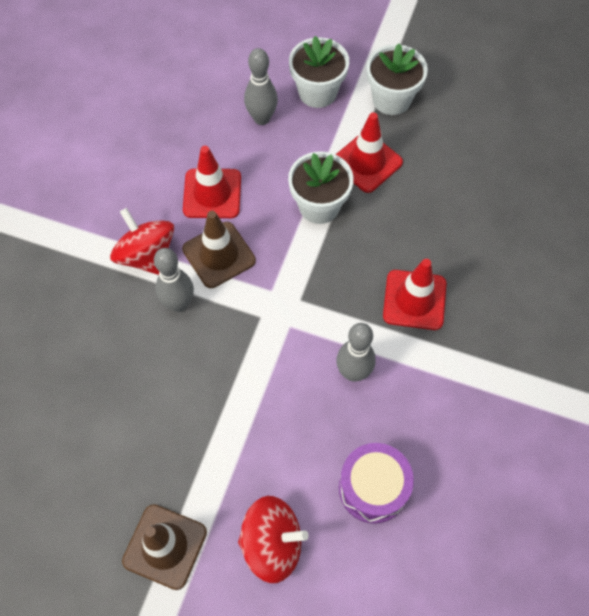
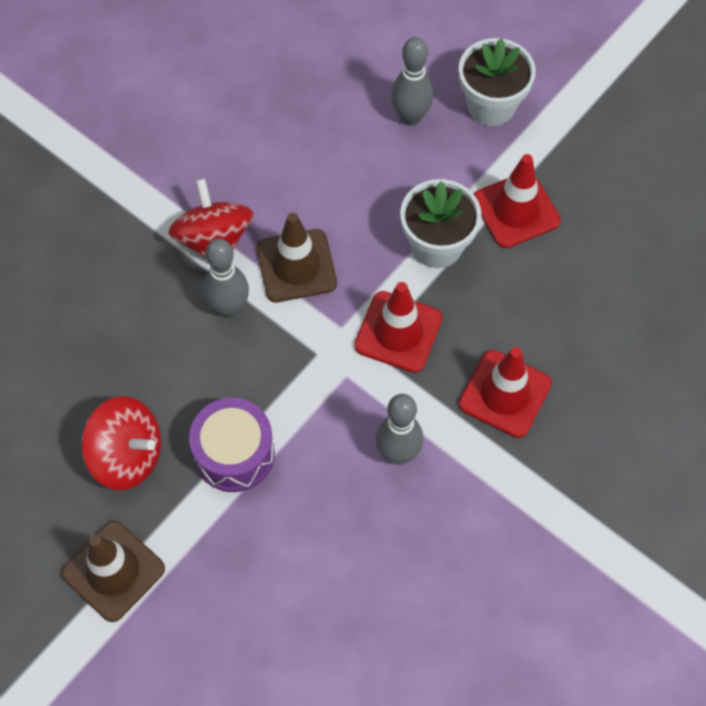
camera: 20 degrees right, 0 degrees up
red traffic cone [183,146,241,218] -> red traffic cone moved to [354,282,443,373]
red spinning top [238,496,308,583] -> red spinning top moved to [81,396,161,490]
purple drum [339,443,414,524] -> purple drum moved to [189,398,275,492]
white flower pot [367,43,428,115] -> none

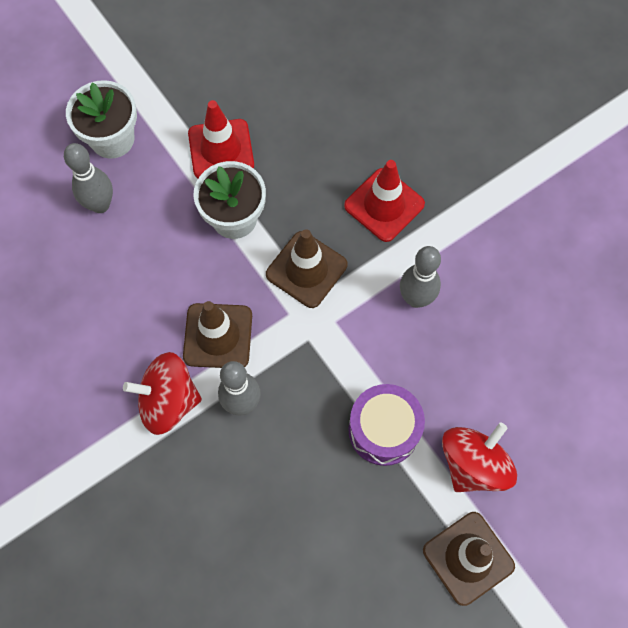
camera: 75 degrees left, 5 degrees up
red spinning top [81,396,161,490] -> red spinning top moved to [442,422,517,492]
red traffic cone [354,282,443,373] -> brown traffic cone [266,229,348,308]

